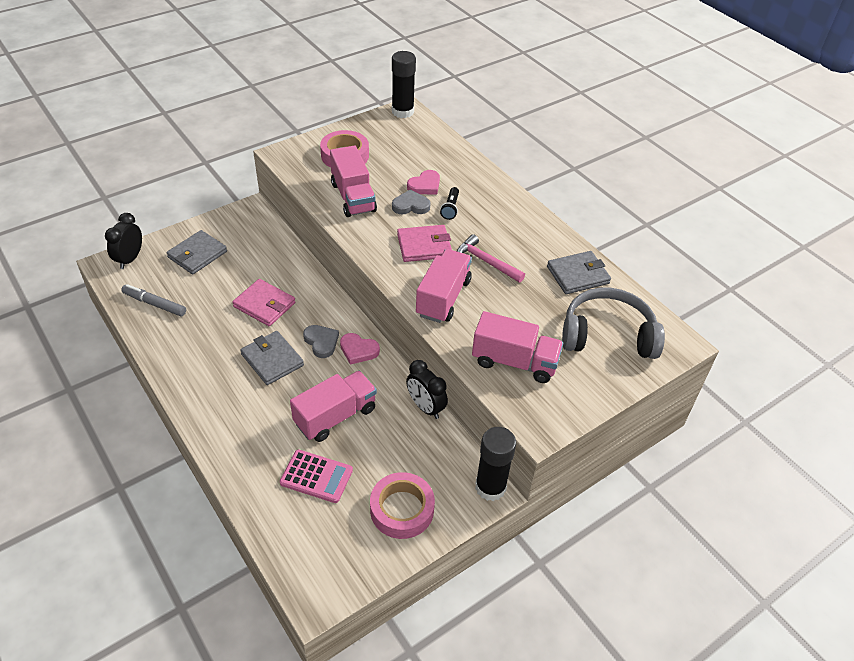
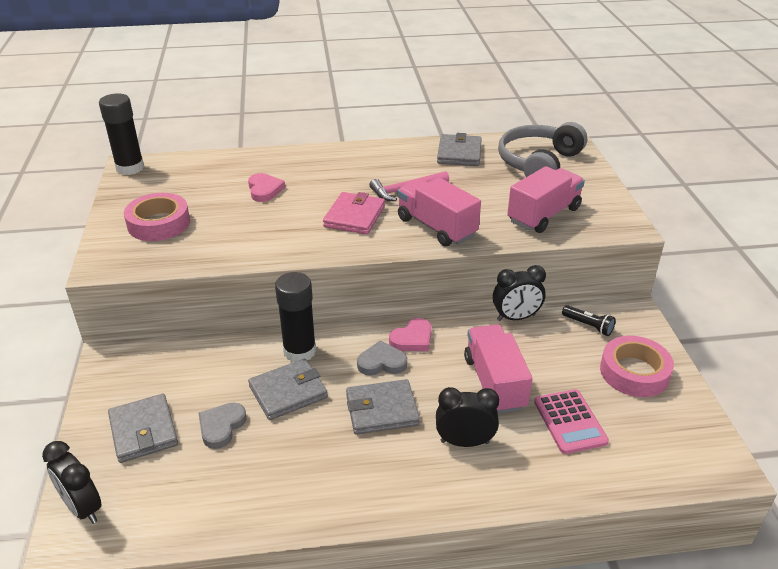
camera: 60 degrees left, 10 degrees down
grey marker [121,284,186,316] -> none
pink wallet [232,279,295,326] -> grey wallet [248,359,328,420]
pink calculator [280,450,353,503] -> pink calculator turned 120 degrees clockwise [534,389,609,454]
pink truck [330,145,377,217] -> none
grey heart [392,189,431,214] -> grey heart moved to [199,402,247,449]
black flashlight [440,187,459,220] -> black flashlight moved to [562,305,616,336]
black glue stick [475,427,516,501] -> black glue stick moved to [275,272,316,362]
none -> black clock [436,387,499,447]

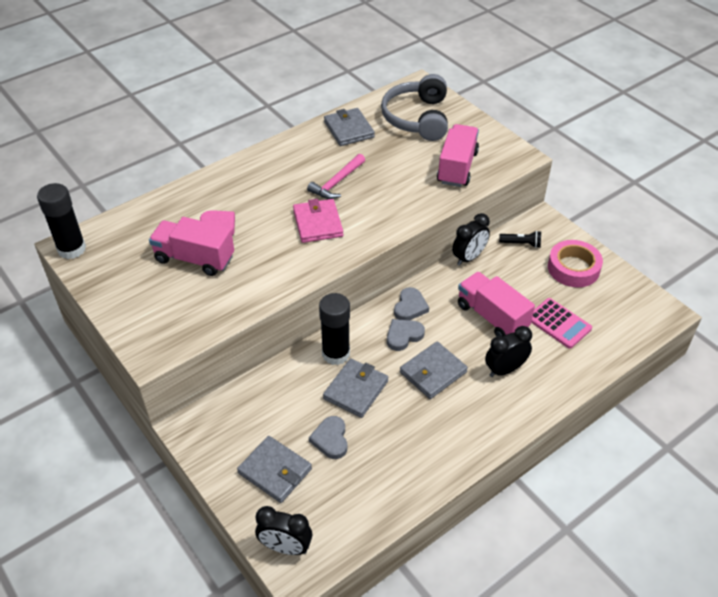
camera: 30 degrees left, 10 degrees up
pink tape [124,193,190,241] -> none
pink heart [389,318,432,351] -> grey heart [394,287,429,320]
pink truck [397,178,481,247] -> pink truck moved to [149,217,234,276]

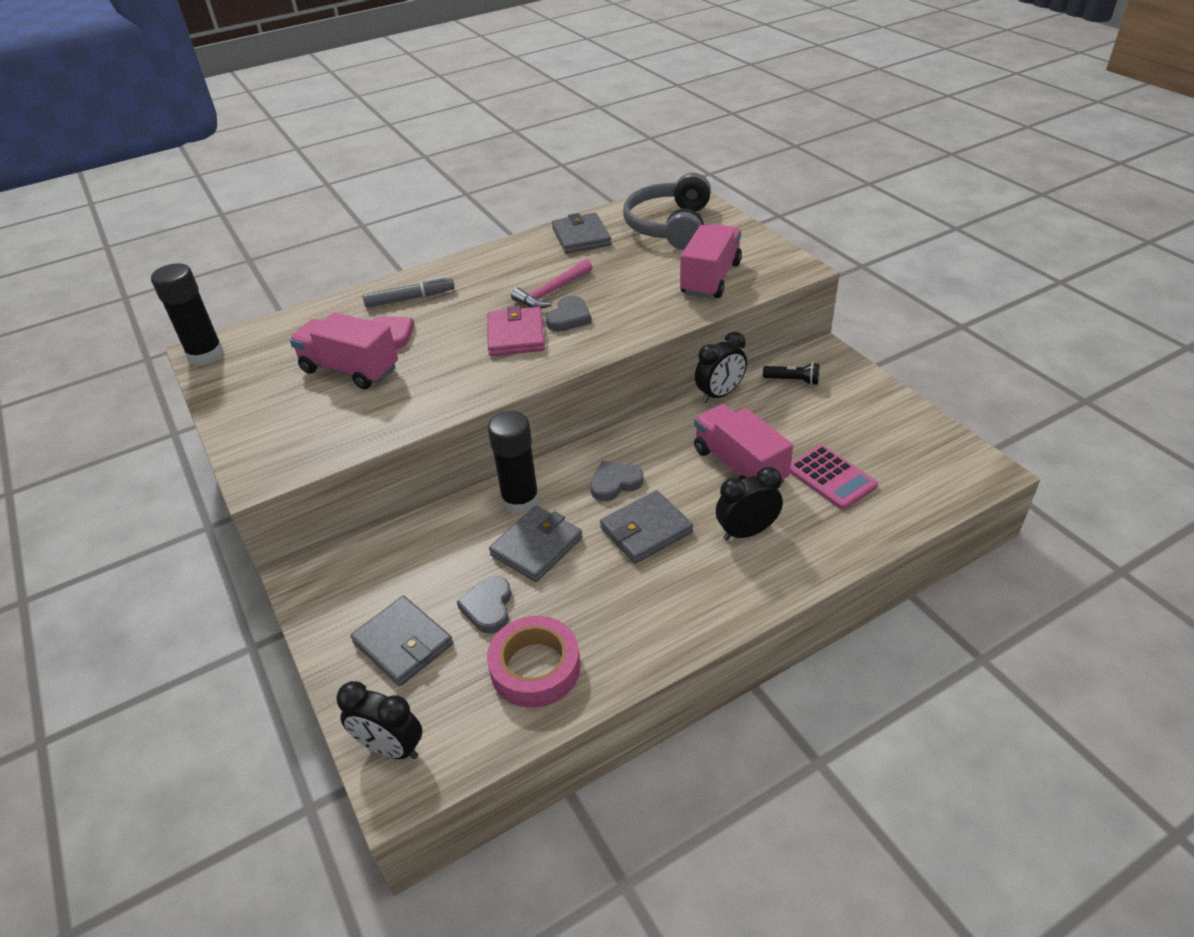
camera: 10 degrees right, 5 degrees down
grey heart [394,287,429,320] -> grey heart moved to [546,296,591,332]
pink tape [548,240,603,287] -> pink tape moved to [487,616,580,708]
none -> grey marker [362,276,455,308]

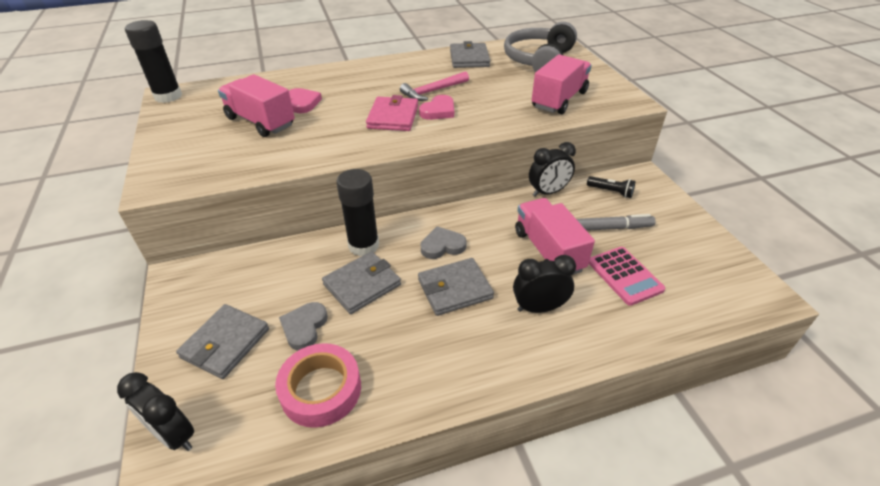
camera: 10 degrees right, 0 degrees up
grey wallet [350,596,453,686] -> grey wallet turned 60 degrees clockwise [176,304,269,379]
grey marker [362,276,455,308] -> grey marker moved to [577,214,656,231]
grey heart [546,296,591,332] -> pink heart [419,95,454,120]

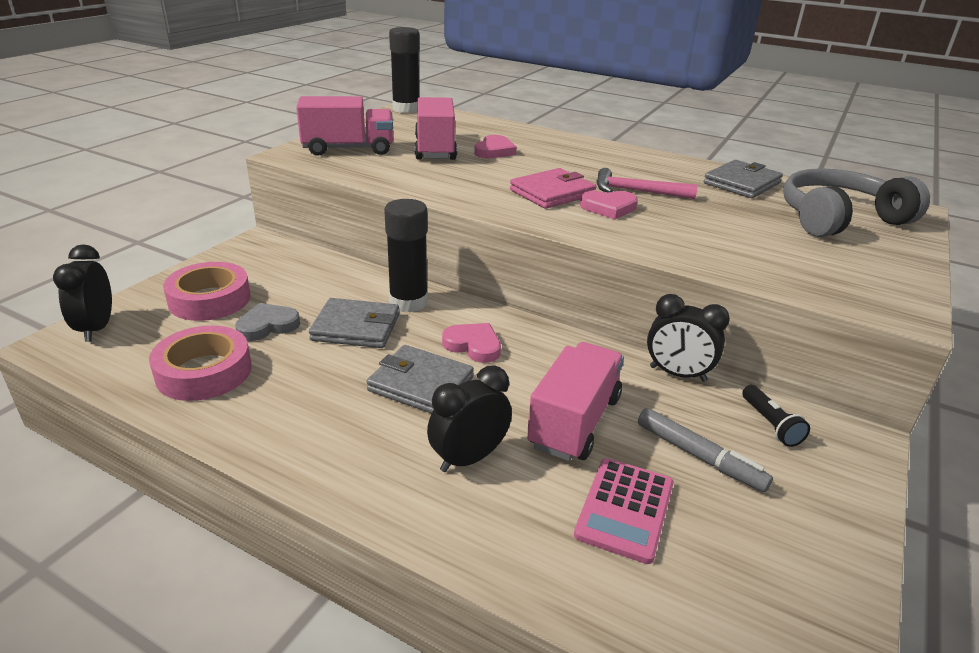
camera: 45 degrees right, 10 degrees down
grey wallet [176,304,269,379] -> pink tape [163,262,251,321]
grey heart [421,226,467,259] -> pink heart [442,323,501,363]
black clock [513,255,576,313] -> black clock turned 75 degrees counterclockwise [427,365,512,472]
pink truck [532,54,592,114] -> pink truck moved to [296,96,393,156]

